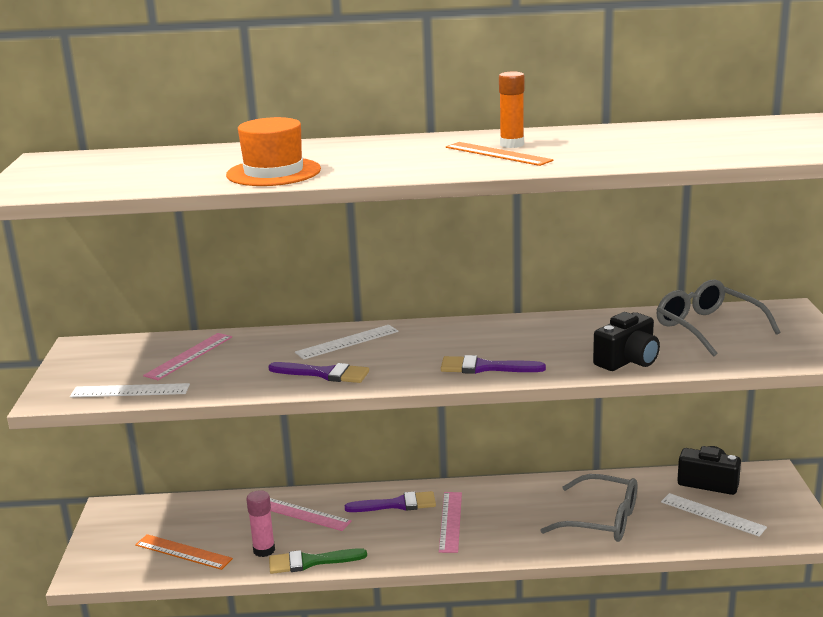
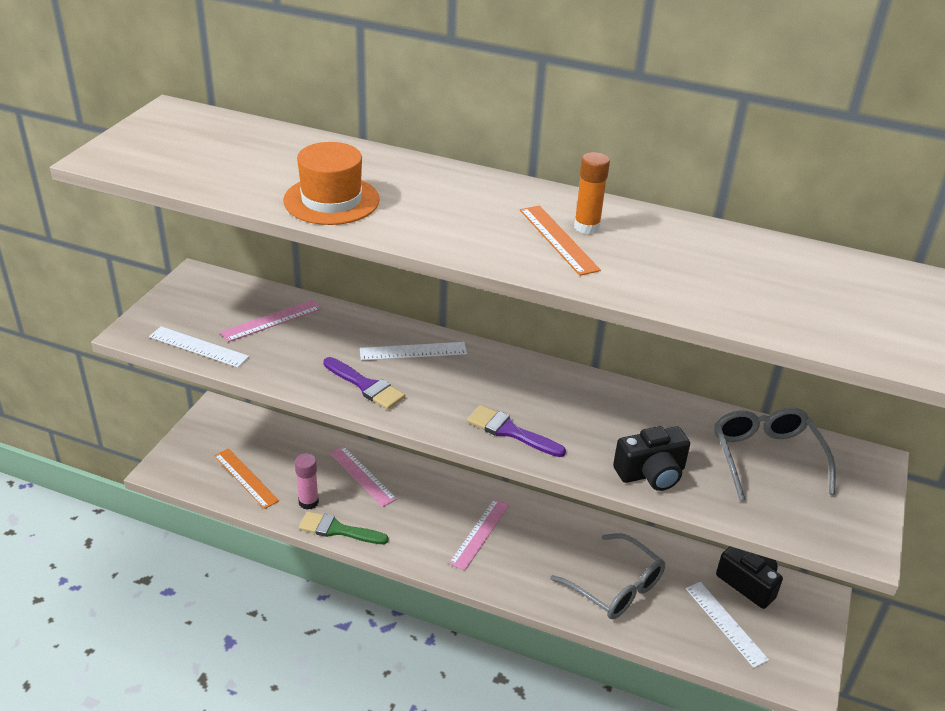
camera: 20 degrees right, 15 degrees up
purple brush [345,491,436,512] -> none

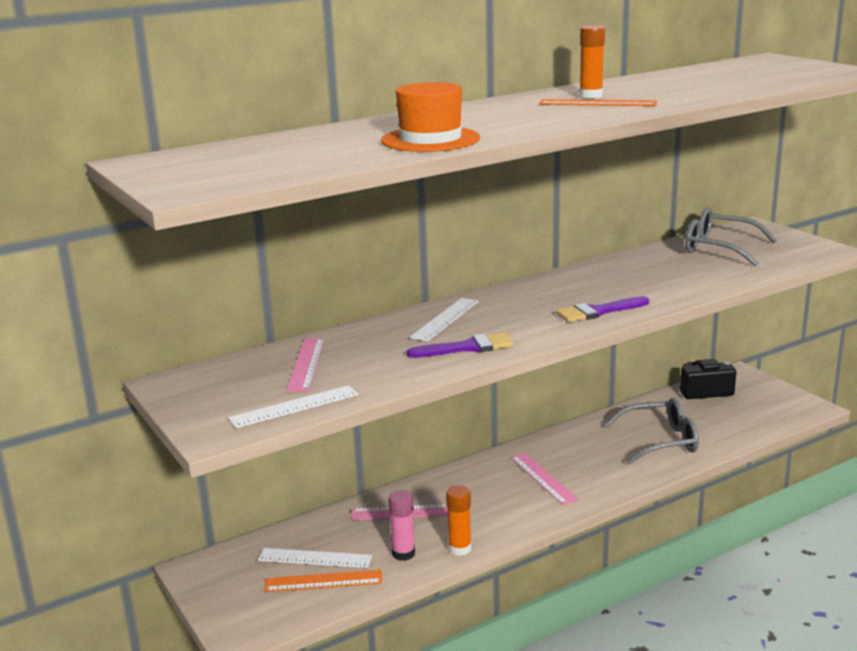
camera: 50 degrees left, 15 degrees down
green brush [299,511,389,544] -> orange glue stick [446,485,472,556]
black camera [613,426,690,491] -> none
white ruler [686,582,769,668] -> white ruler moved to [258,548,372,568]

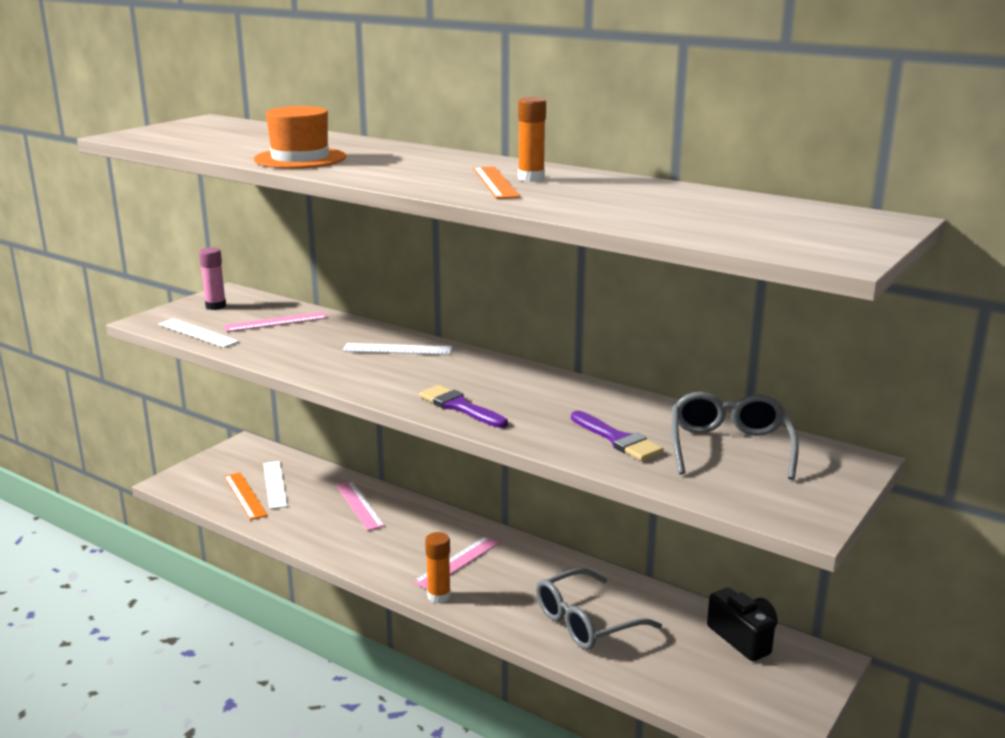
camera: 65 degrees right, 0 degrees up
pink glue stick [388,490,415,561] -> pink glue stick moved to [199,247,226,310]
purple brush [406,332,514,358] -> purple brush moved to [571,411,664,461]
orange glue stick [446,485,472,556] -> orange glue stick moved to [425,532,451,603]
grey glasses [604,398,699,465] -> grey glasses turned 90 degrees clockwise [536,568,662,650]

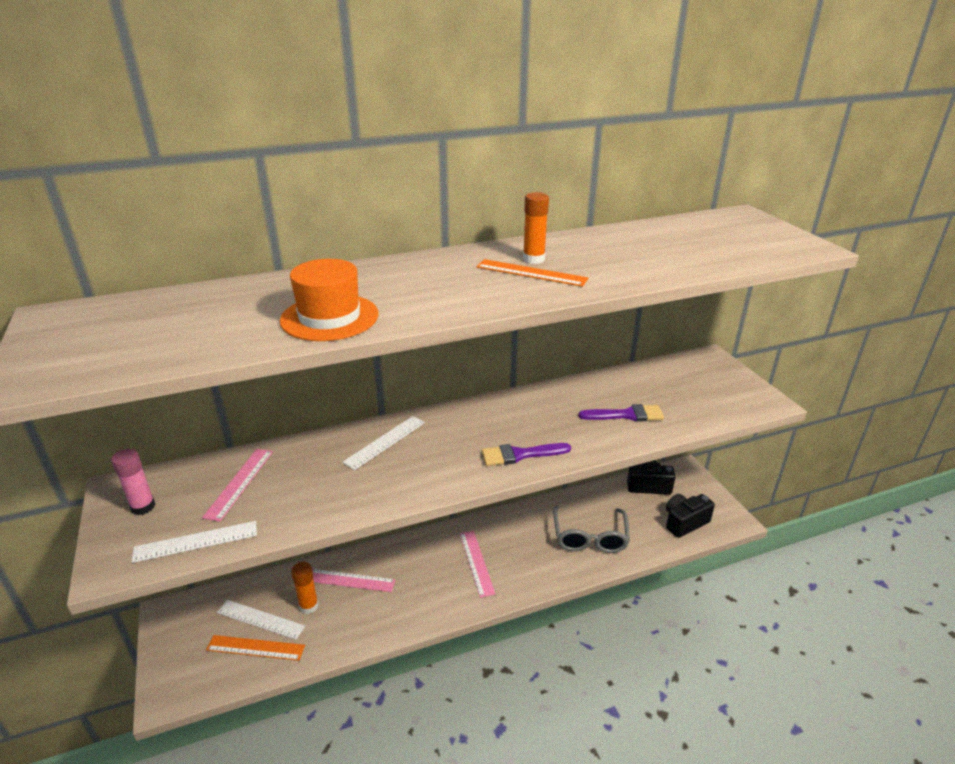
camera: 55 degrees left, 10 degrees up
orange glue stick [425,532,451,603] -> orange glue stick moved to [291,562,319,614]
grey glasses [672,392,799,480] -> none
none -> black camera [666,494,715,538]

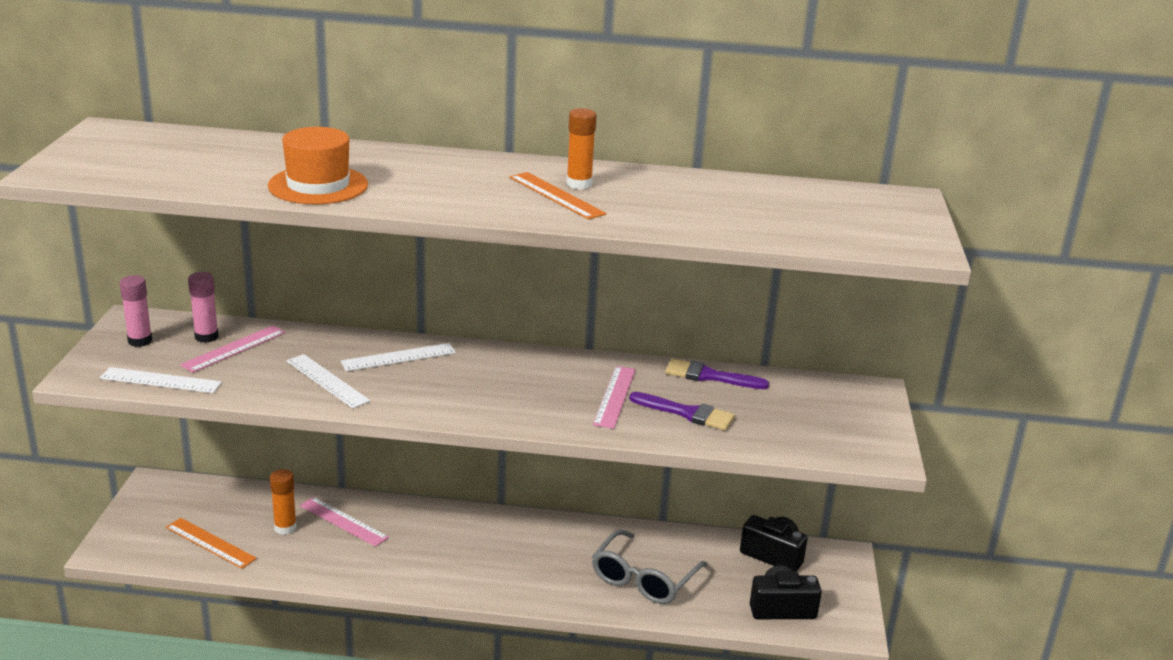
camera: 25 degrees right, 5 degrees down
white ruler [217,600,305,640] -> white ruler moved to [286,354,371,408]
pink ruler [460,531,495,598] -> pink ruler moved to [593,366,636,429]
purple brush [481,443,571,466] -> purple brush moved to [665,359,769,389]
none -> pink glue stick [188,272,219,343]

